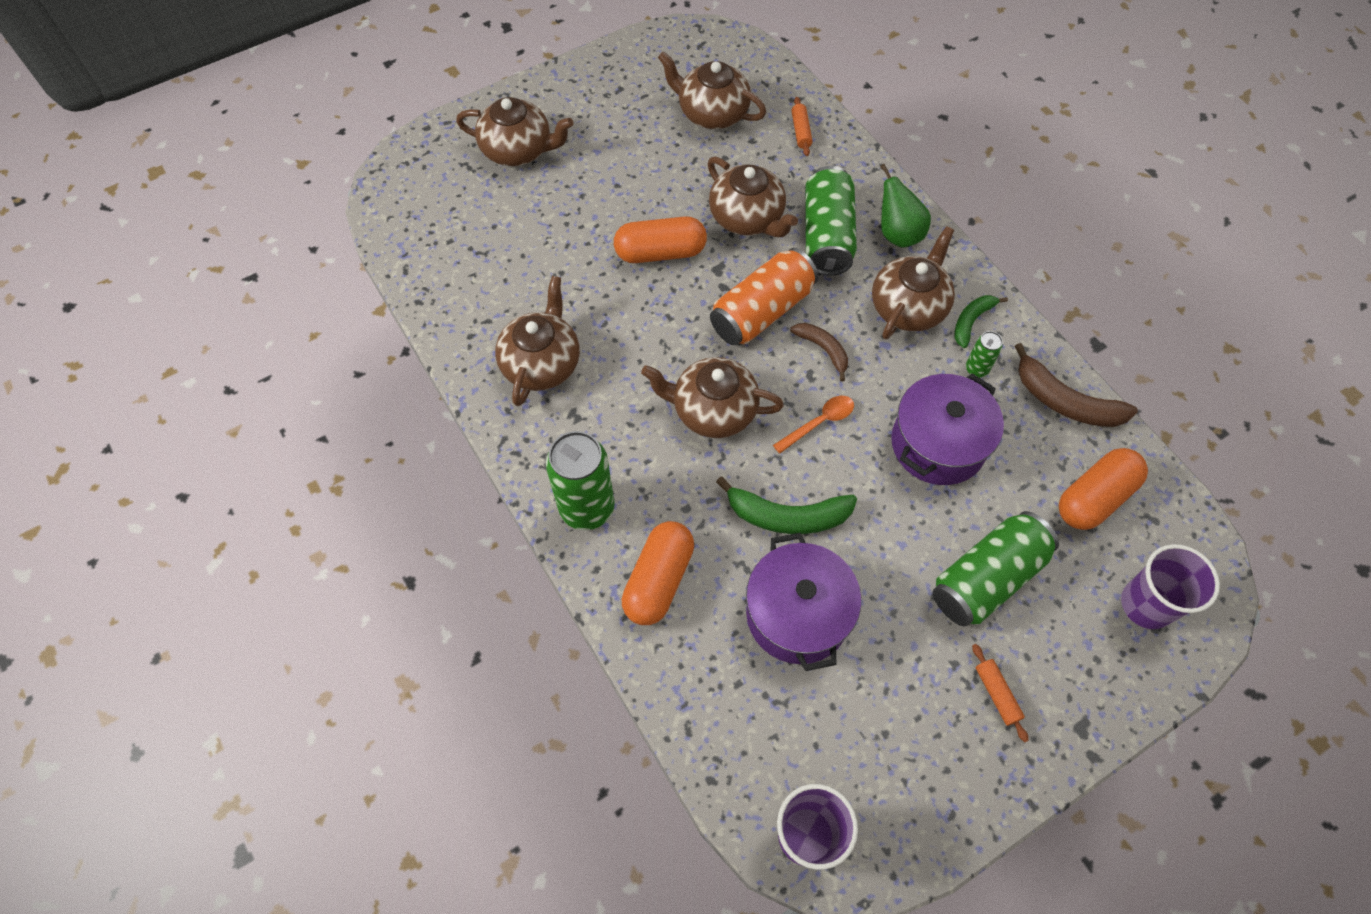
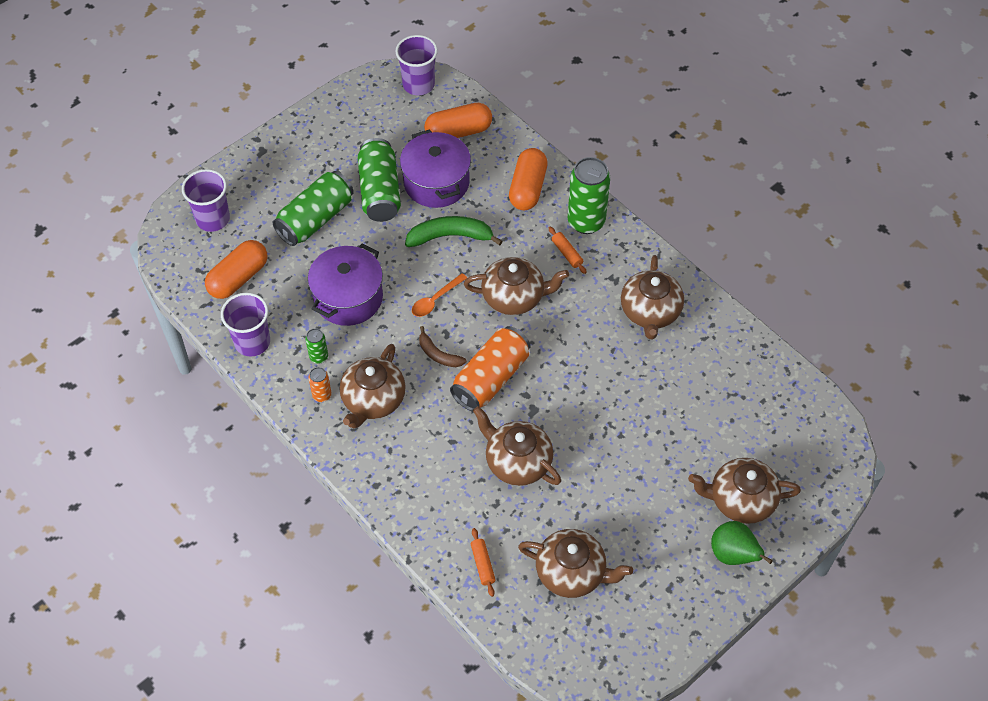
camera: 170 degrees right, 5 degrees down
orange capsule [614,216,707,263] -> orange capsule moved to [424,103,492,138]
green can [805,166,857,276] -> green can moved to [357,138,401,222]
green pear [880,164,931,248] -> green pear moved to [711,521,773,565]
green banana [954,295,1008,348] -> orange can [308,367,332,402]
orange rolling pin [972,644,1029,742] -> orange rolling pin moved to [549,227,587,274]
brown banana [1015,343,1138,427] -> purple cup [221,293,270,356]

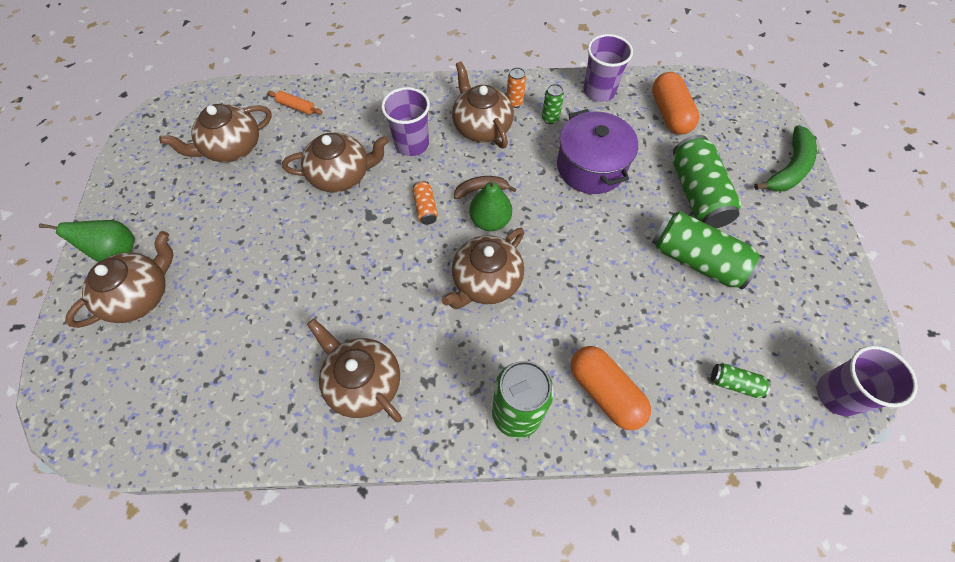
camera: 130 degrees right, 5 degrees up
purple cup [182,169,230,232] -> purple cup moved to [382,87,430,156]
purple pot [400,129,471,208] -> none
green banana [405,216,503,247] -> green banana moved to [754,125,817,192]
orange spoon [412,273,467,317] -> none
orange capsule [424,103,492,138] -> green can [711,363,771,398]
orange can [450,326,530,411] -> orange can [412,181,438,225], size x0.47
orange rolling pin [549,227,587,274] -> none
none -> green pear [469,179,512,231]

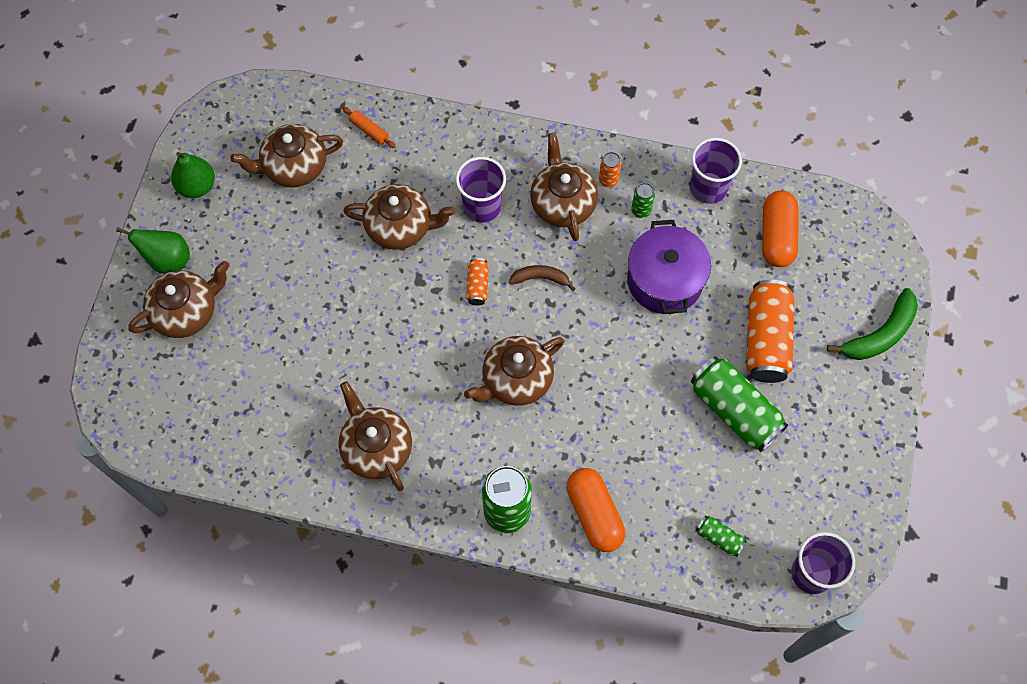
camera: 15 degrees right, 5 degrees up
green pear [469,179,512,231] -> green pear moved to [171,152,215,198]
green can [673,135,741,228] -> orange can [746,280,794,383]

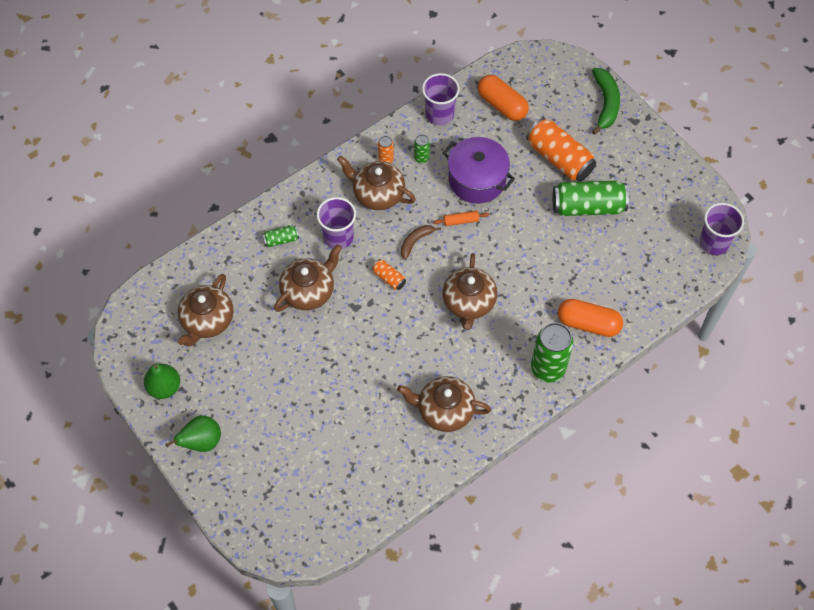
camera: 50 degrees left, 5 degrees down
brown teapot [128,261,230,338] -> none
orange rolling pin [342,107,396,148] -> orange rolling pin moved to [433,211,489,226]
green can [696,516,747,557] -> green can moved to [263,225,299,247]

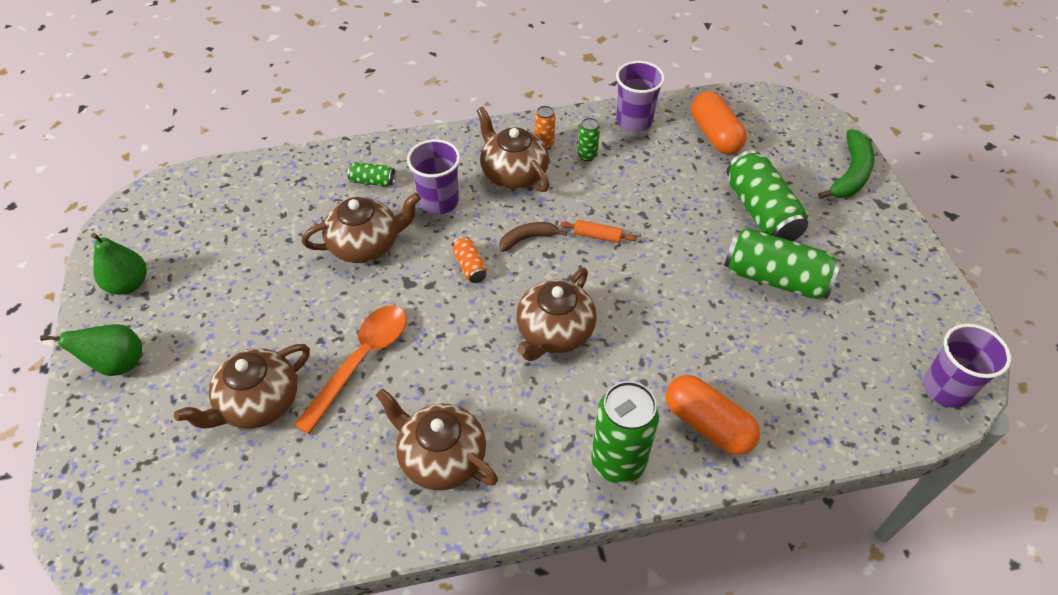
camera: 25 degrees right, 10 degrees down
brown teapot [178,274,233,347] -> brown teapot moved to [174,344,310,429]
purple pot [443,137,515,204] -> none
orange can [526,118,596,182] -> green can [727,150,808,241]
none -> orange spoon [294,305,406,434]

